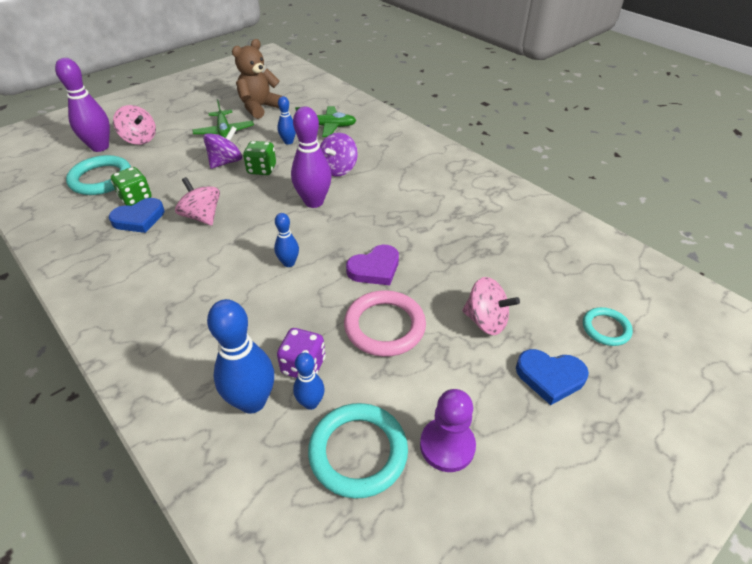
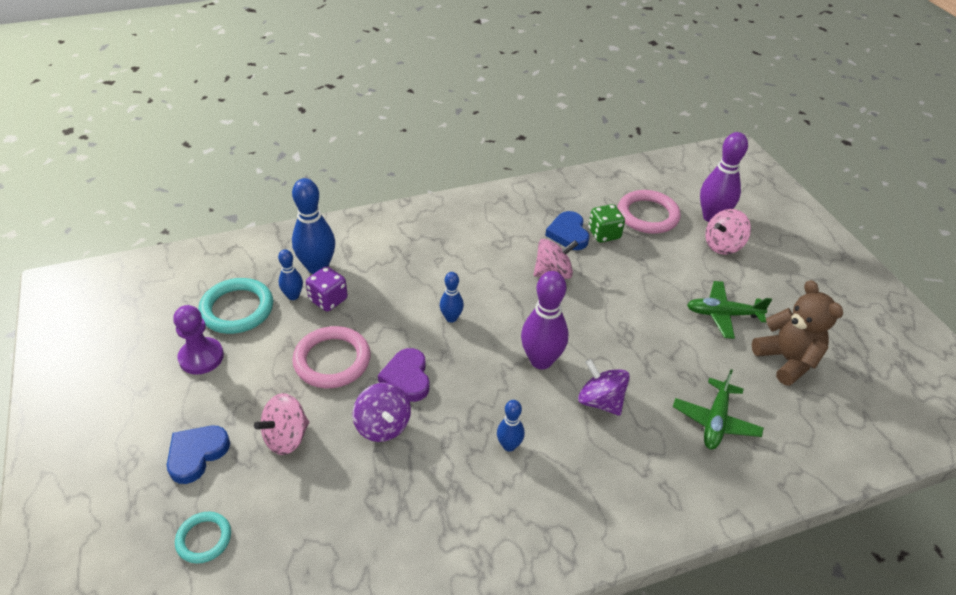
camera: 110 degrees right, 0 degrees up
turquoise ring [66,155,131,195] -> pink ring [618,190,681,234]
purple spinning top [203,126,242,169] -> purple spinning top moved to [352,383,411,442]
green dice [243,141,276,175] -> none
blue bowling pin [277,96,296,145] -> blue bowling pin moved to [497,400,525,452]

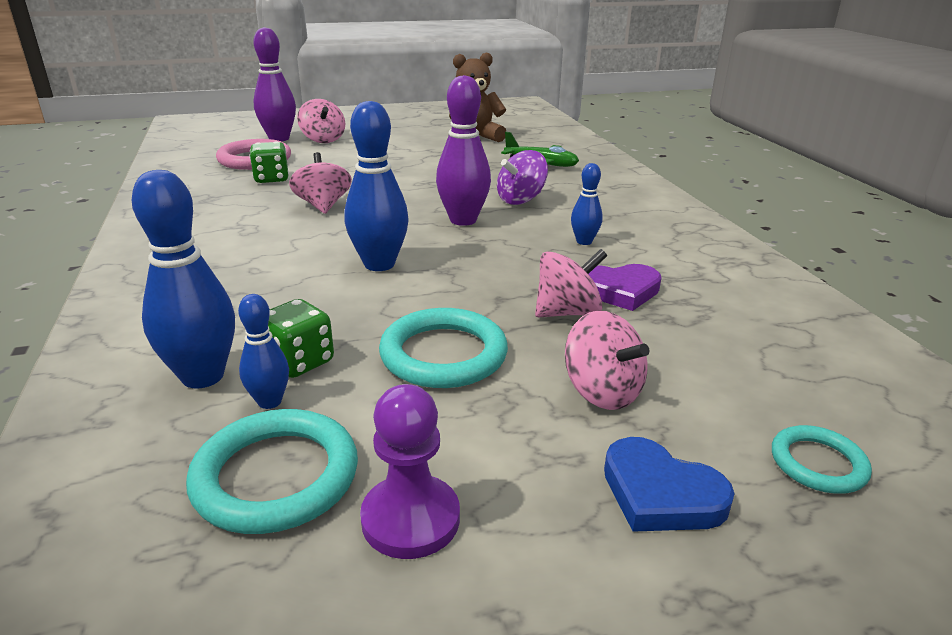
camera: 85 degrees left, 15 degrees down
pink ring [292,326,371,388] -> turquoise ring [379,308,508,388]
purple dice [306,266,348,312] -> green dice [268,299,334,378]
purple spinning top [352,383,411,442] -> pink spinning top [535,249,608,317]
purple heart [378,348,430,402] -> purple heart moved to [588,264,662,311]
blue bowling pin [440,272,464,323] -> blue bowling pin [345,101,409,271], size x1.84
blue heart [545,211,589,250] -> none
green plane [687,281,772,339] -> none

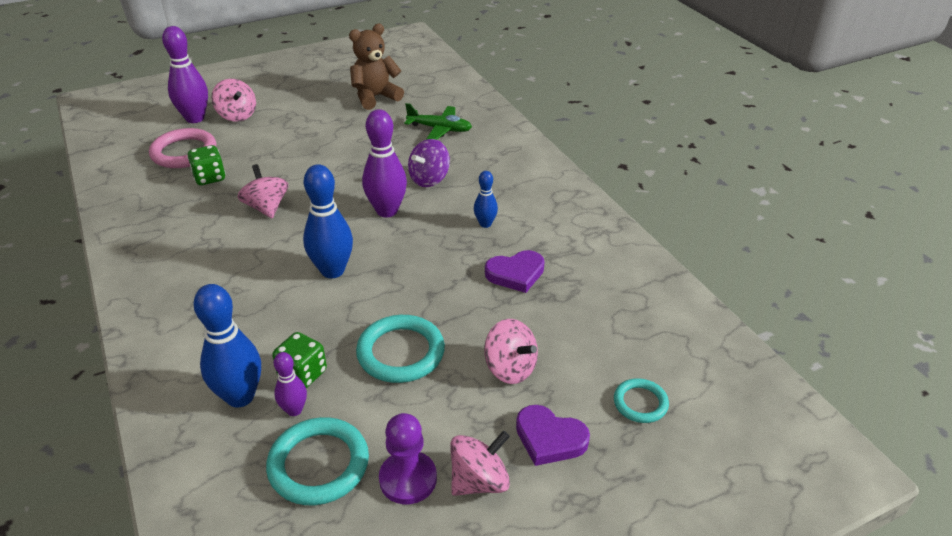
camera: 10 degrees left, 10 degrees up
blue bowling pin [238,294,289,409] -> purple bowling pin [274,352,307,416]
pink spinning top [535,249,608,317] -> pink spinning top moved to [450,431,510,496]
blue heart [604,437,735,532] -> purple heart [516,405,590,466]

